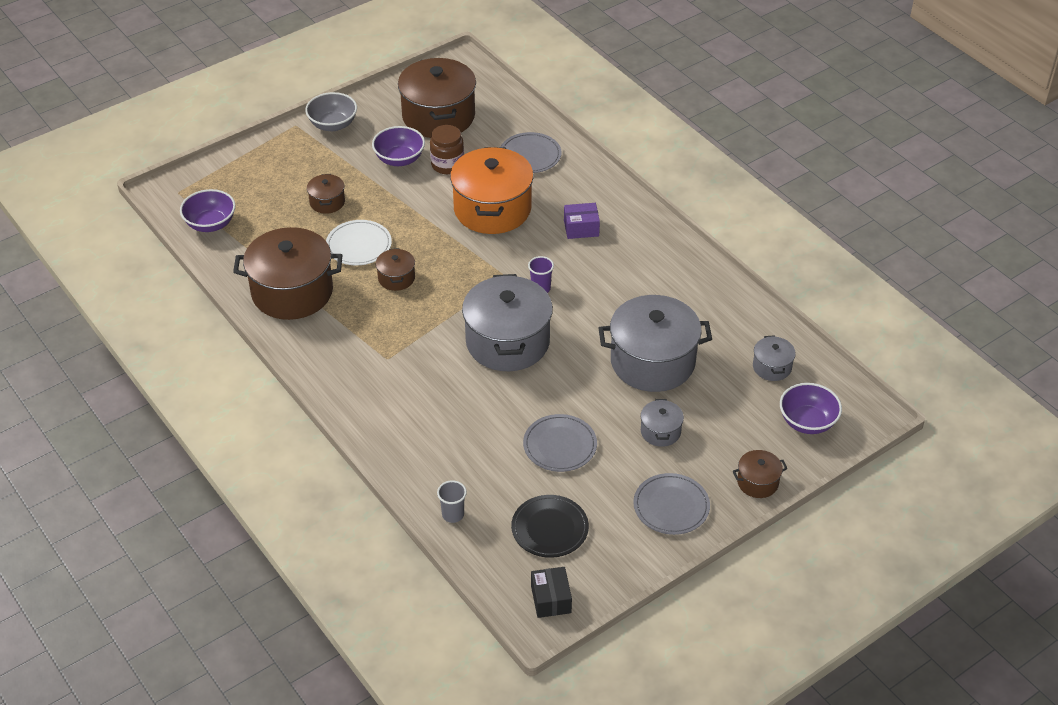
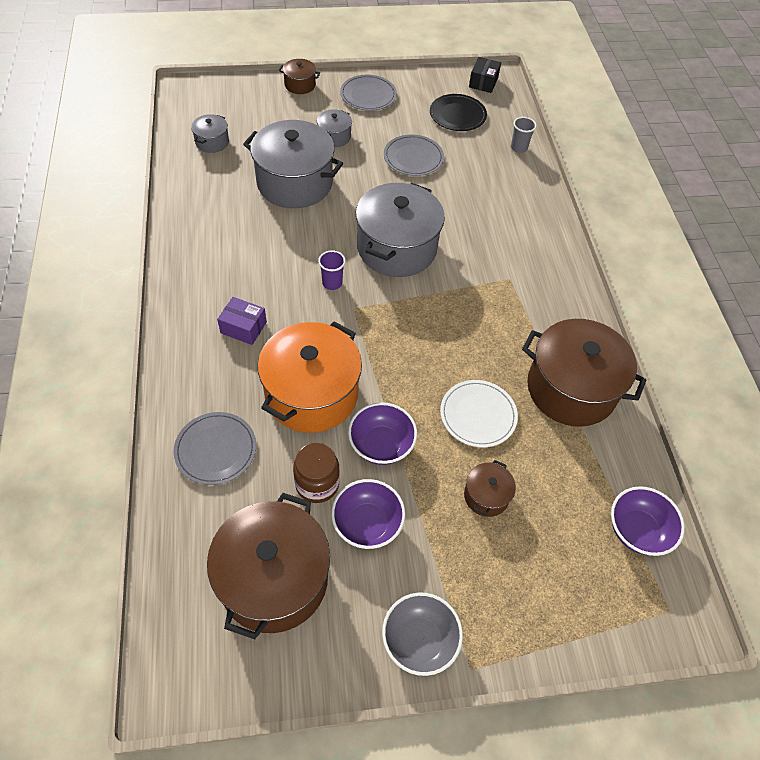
camera: 155 degrees left, 10 degrees up
brown pot [376,248,415,291] -> none
purple bowl [780,383,842,434] -> purple bowl moved to [348,402,417,465]

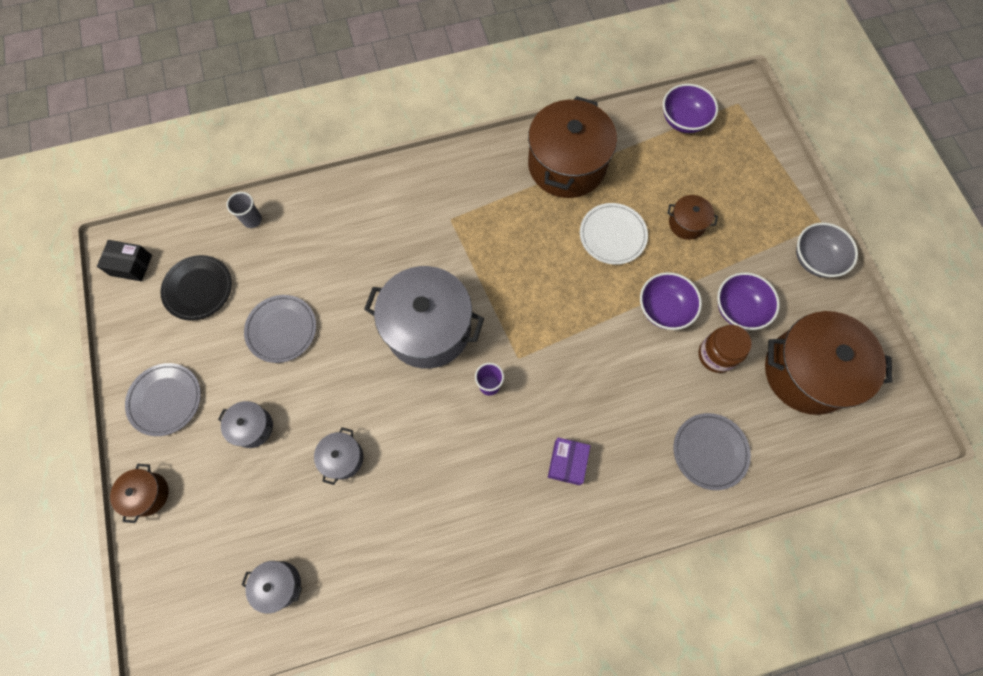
camera: 95 degrees left, 15 degrees up
grey pot [243,120,343,208] -> grey pot [314,427,363,485], size x0.46
orange pot [258,321,362,433] -> none

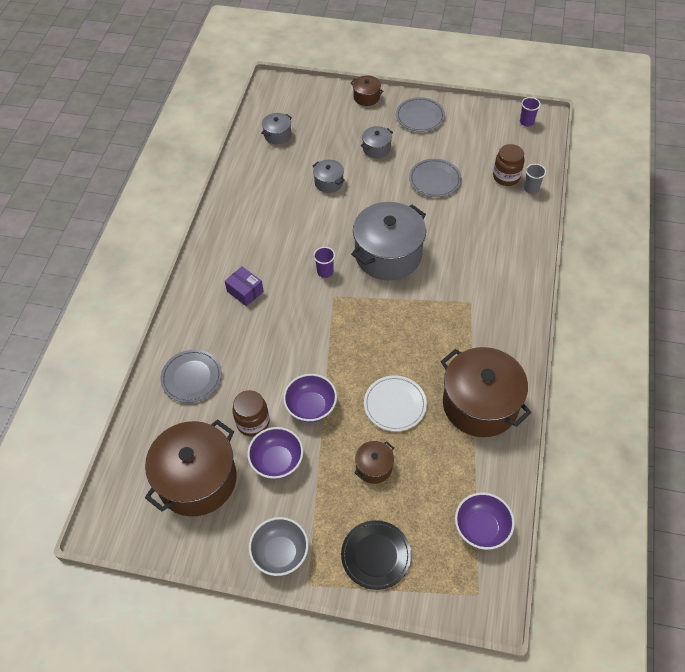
camera: 120 degrees right, 15 degrees down
black box [97,240,152,281] -> purple cup [520,97,541,127]
black plate [160,255,232,321] -> black plate moved to [341,520,411,590]
none -> brown jar [493,144,525,186]

